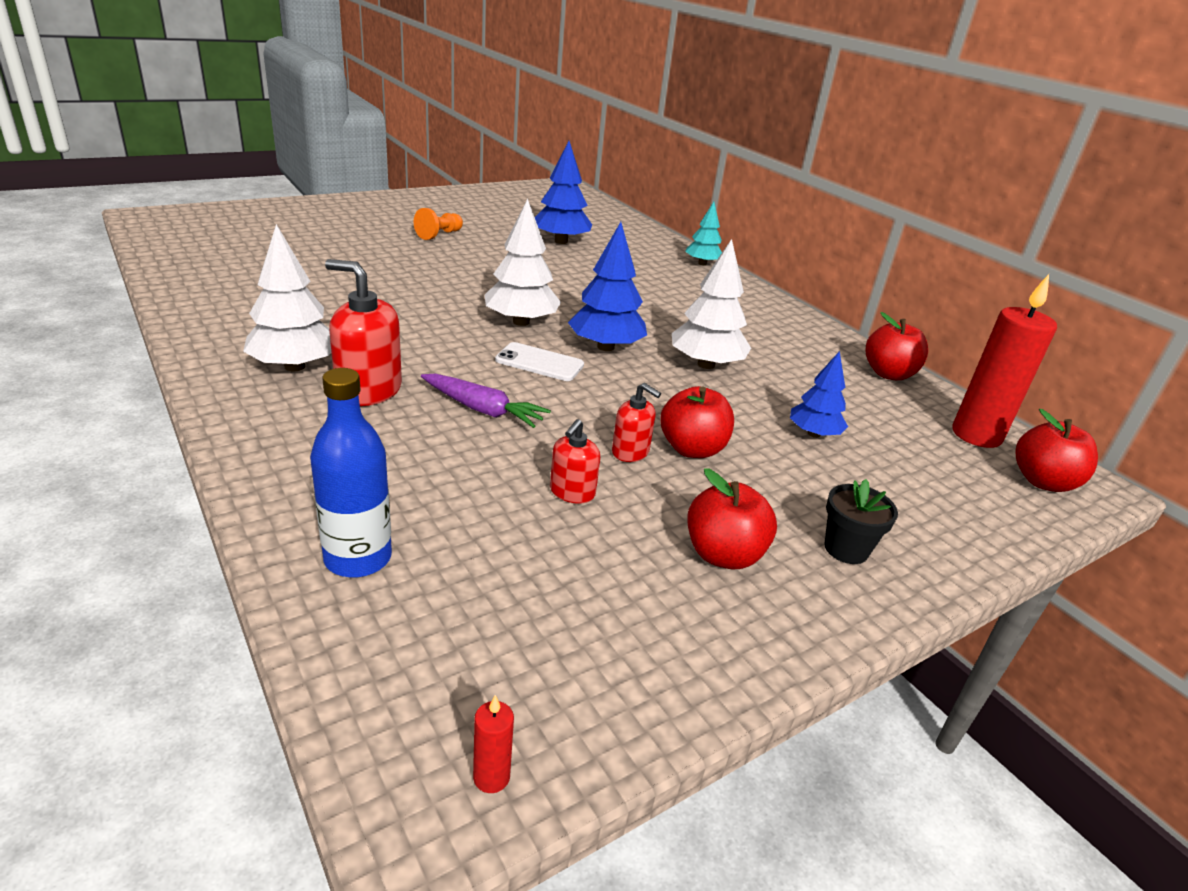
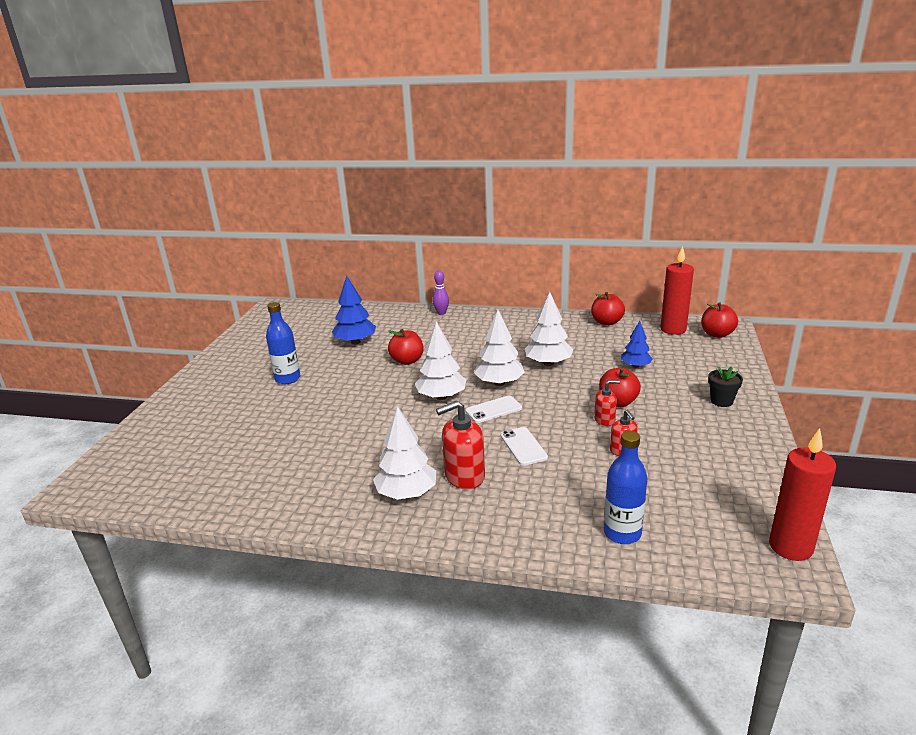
camera: 40 degrees left, 5 degrees down
orange pawn [414,208,463,240] -> blue bottle [266,302,301,384]
purple carrot [421,374,551,428] -> white phone [500,427,548,466]
red candle [473,695,514,793] -> red candle [769,428,836,561], size x2.48
blue tree [568,222,647,351] -> white tree [474,310,525,386]
turquoise tree [685,202,722,265] -> purple bowling pin [433,271,449,315]
red apple [687,468,777,569] -> red apple moved to [388,329,424,365]

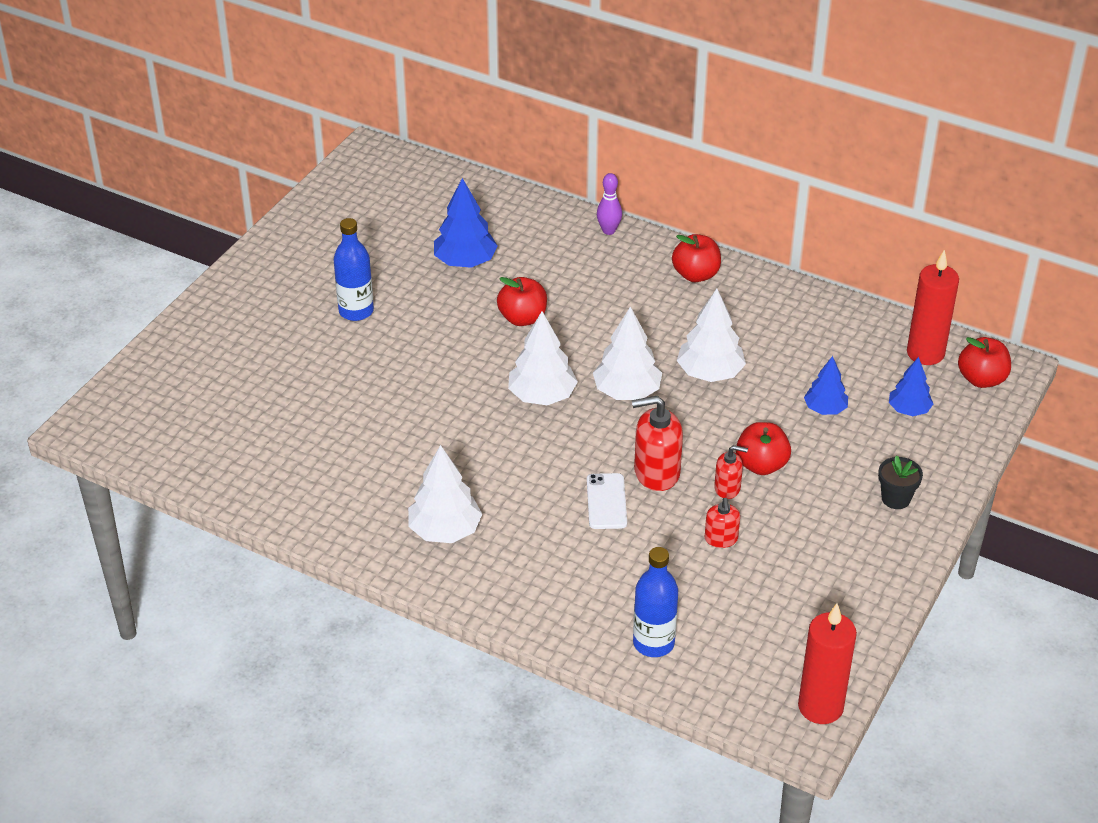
camera: 15 degrees right, 15 degrees up
red soap dispenser [436,401,485,489] -> red soap dispenser moved to [632,396,683,491]
white phone [465,396,522,423] -> none
red apple [591,292,625,326] -> red apple moved to [672,234,721,282]
none -> blue tree [889,357,933,416]

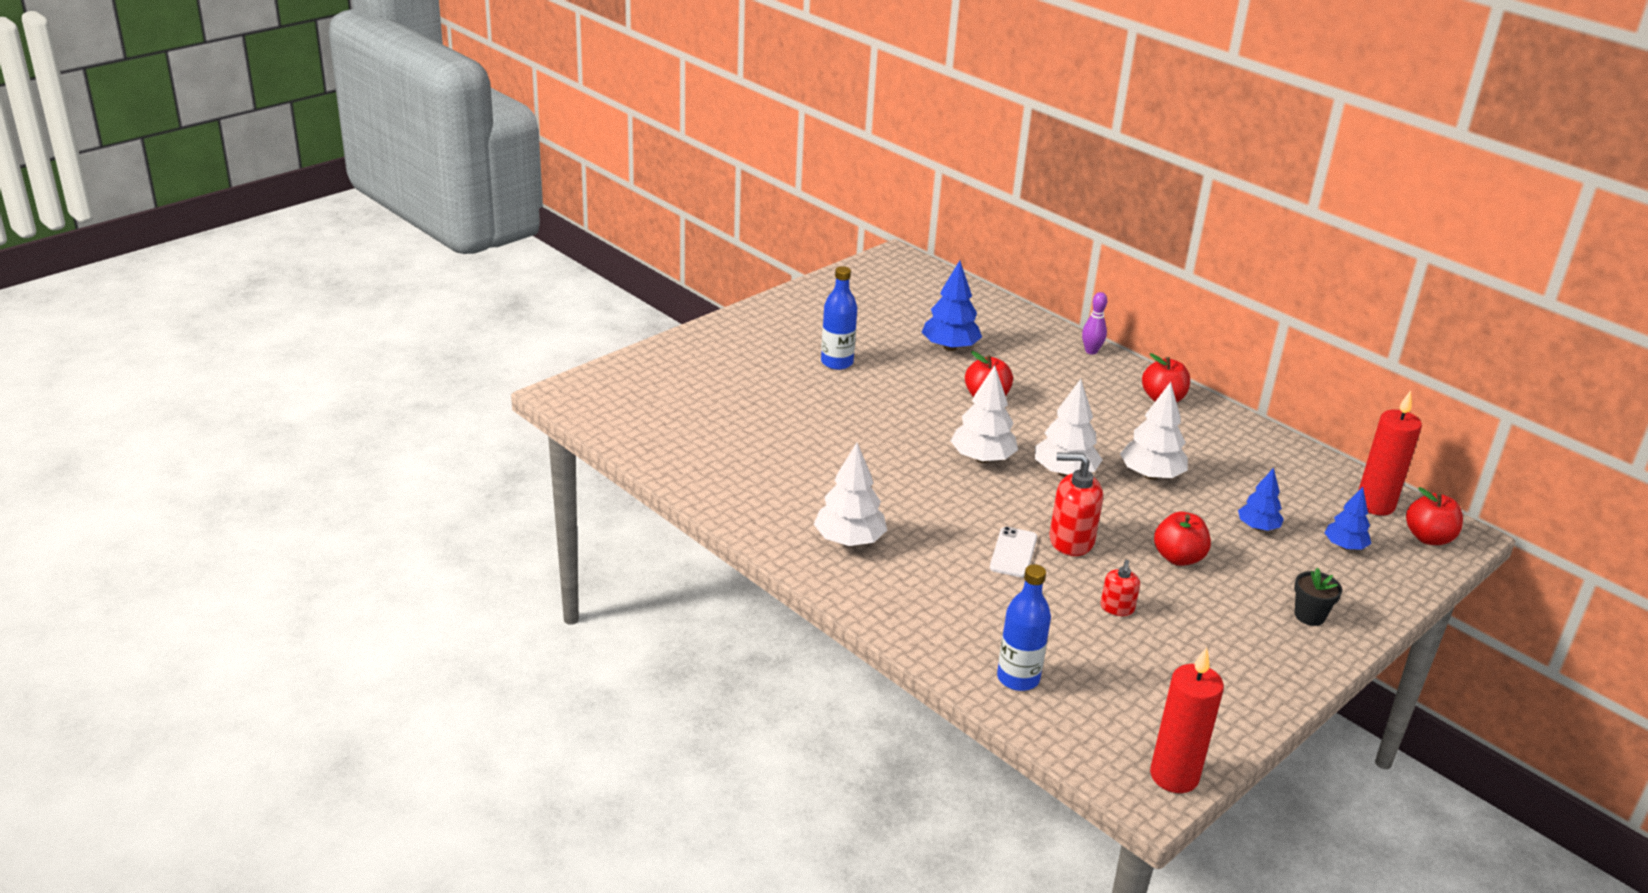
camera: 15 degrees right, 10 degrees down
red soap dispenser [714,445,748,499] -> none

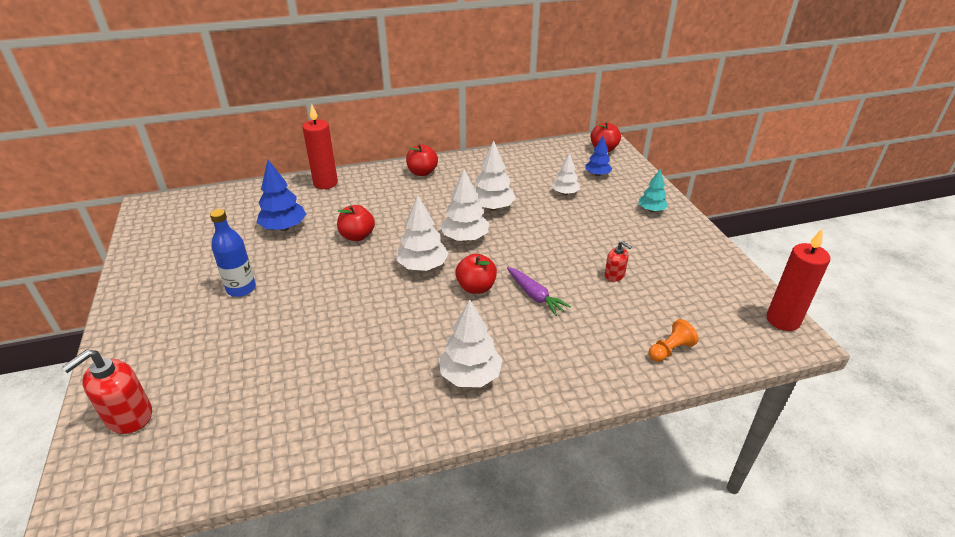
camera: 60 degrees left, 5 degrees up
white phone [990,527,1037,577] -> purple carrot [507,267,571,316]
blue bottle [997,564,1051,691] -> orange pawn [649,319,699,362]
red soap dispenser [1050,453,1103,556] -> red soap dispenser moved to [62,350,152,434]
purple bowling pin [1082,292,1107,355] -> none
red apple [1154,512,1211,566] -> red apple moved to [455,254,497,294]
blue tree [1238,468,1284,531] -> white tree [552,153,580,195]
black flower pot [1294,568,1342,626] -> turquoise tree [638,169,668,212]
red candle [1358,391,1422,516] -> red candle moved to [302,104,338,189]

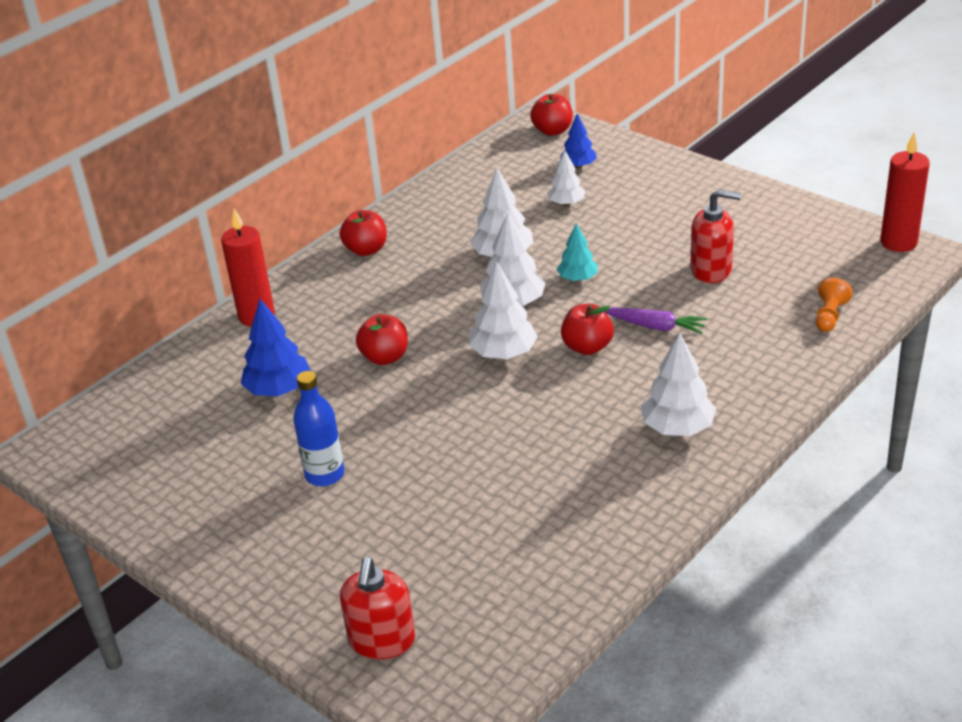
camera: 30 degrees left, 0 degrees up
red soap dispenser [604,241,632,282] -> red soap dispenser [690,189,741,283], size x1.75
turquoise tree [638,169,668,212] -> turquoise tree moved to [557,223,598,282]

